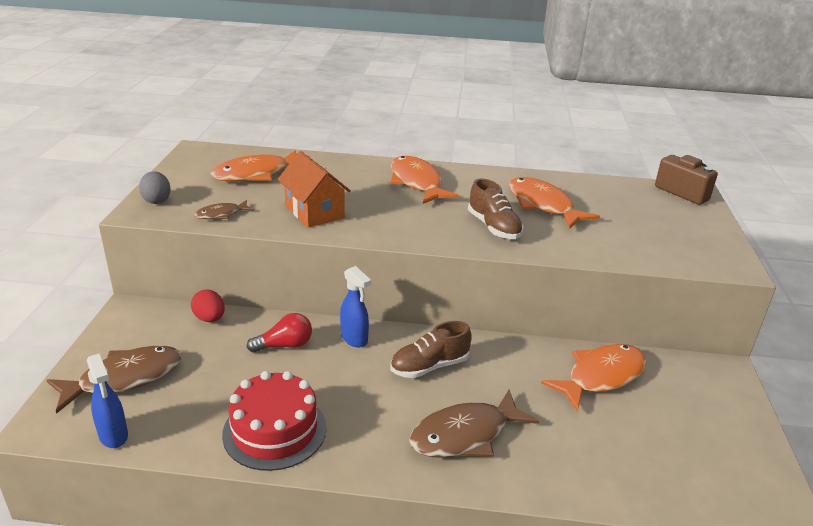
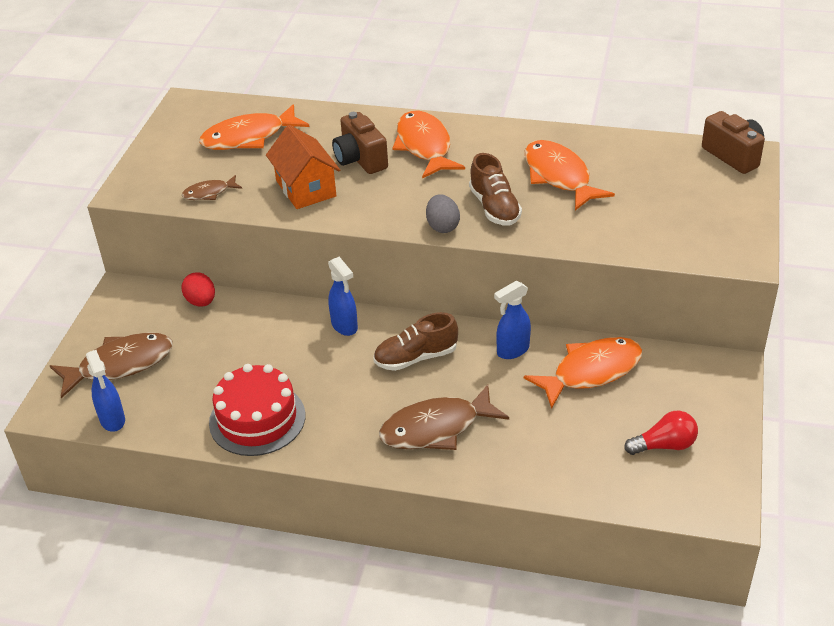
camera: 10 degrees right, 10 degrees up
grey egg [139,171,171,204] -> grey egg moved to [426,194,460,233]
red light bulb [247,313,312,353] -> red light bulb moved to [624,411,698,455]
none -> brown camera [332,112,388,174]
none -> blue spray bottle [494,281,531,359]

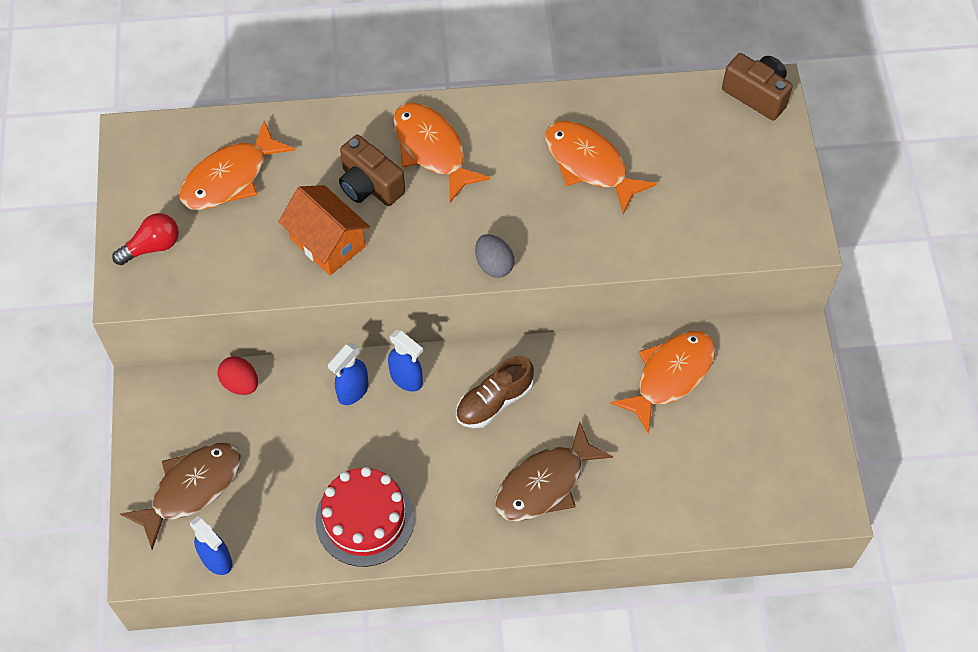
camera: 20 degrees left, 20 degrees up
brown fish [182,175,242,200] -> none
brown shoe [469,153,522,226] -> none
blue spray bottle [494,281,531,359] -> blue spray bottle moved to [328,343,369,405]
red light bulb [624,411,698,455] -> red light bulb moved to [112,213,179,265]

